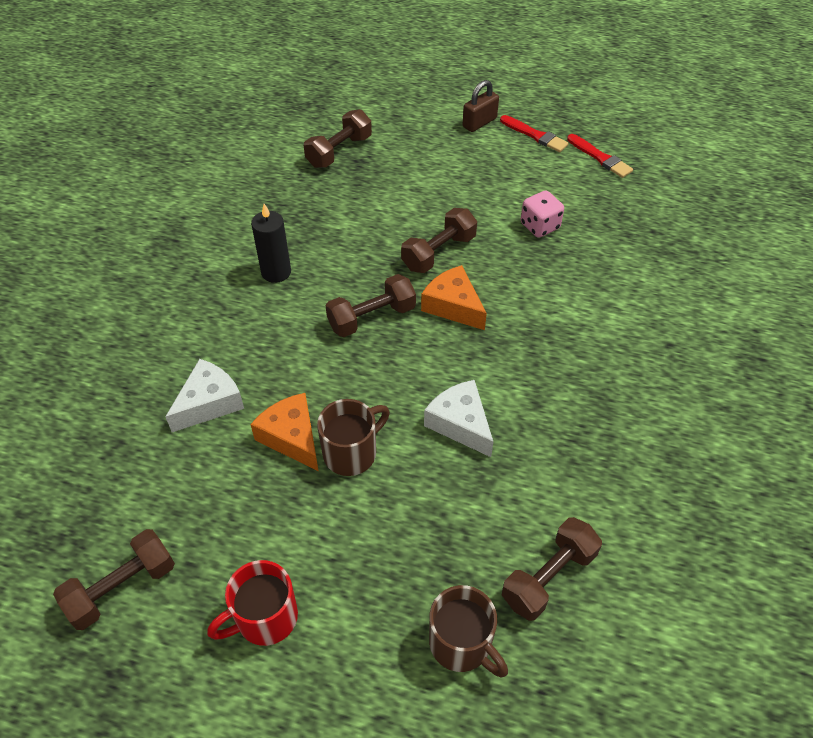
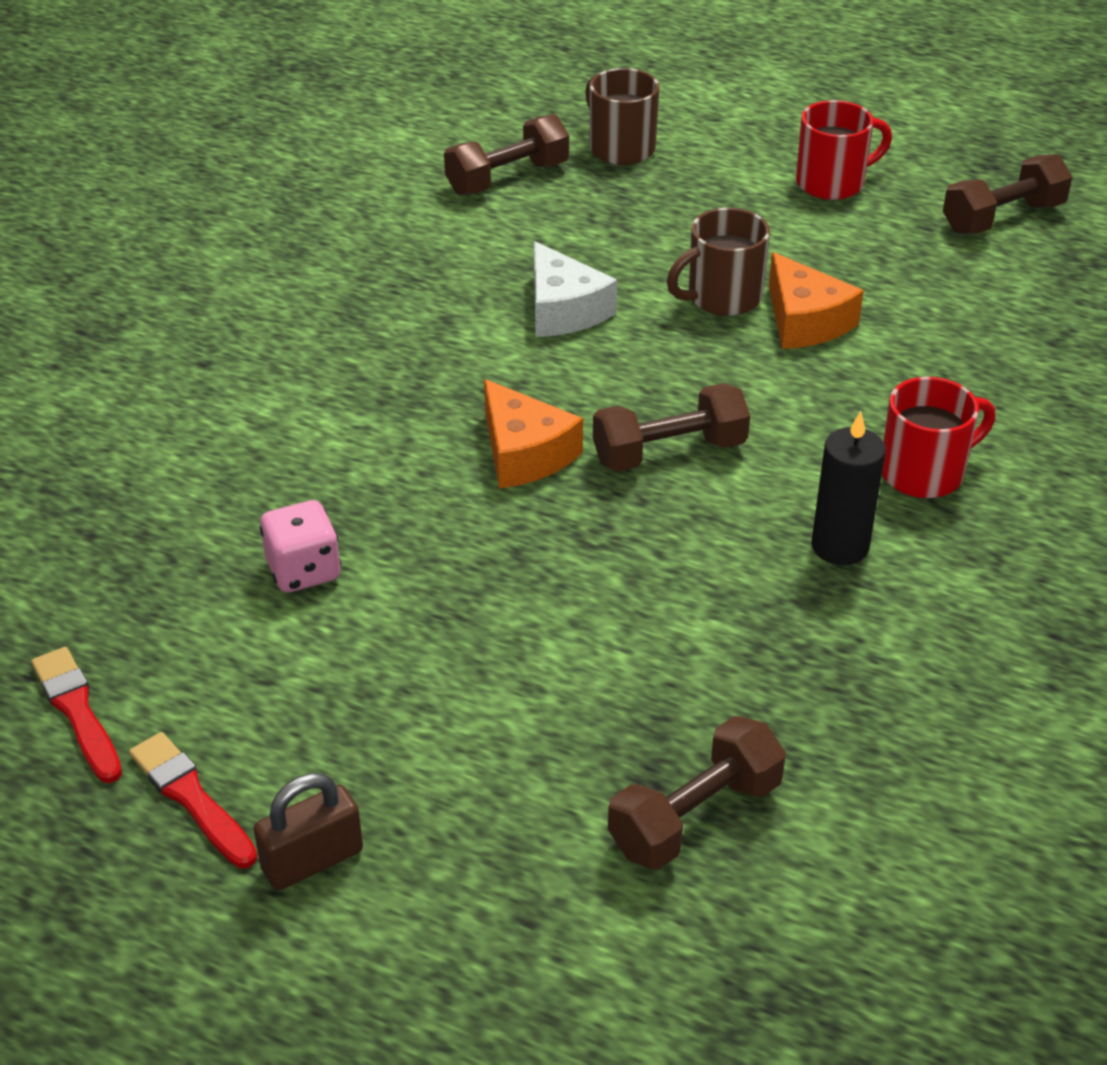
camera: 170 degrees left, 10 degrees down
white cheese [165,359,244,432] -> none
brown dumbbell [401,208,477,273] -> none
none -> red mug [882,377,995,498]

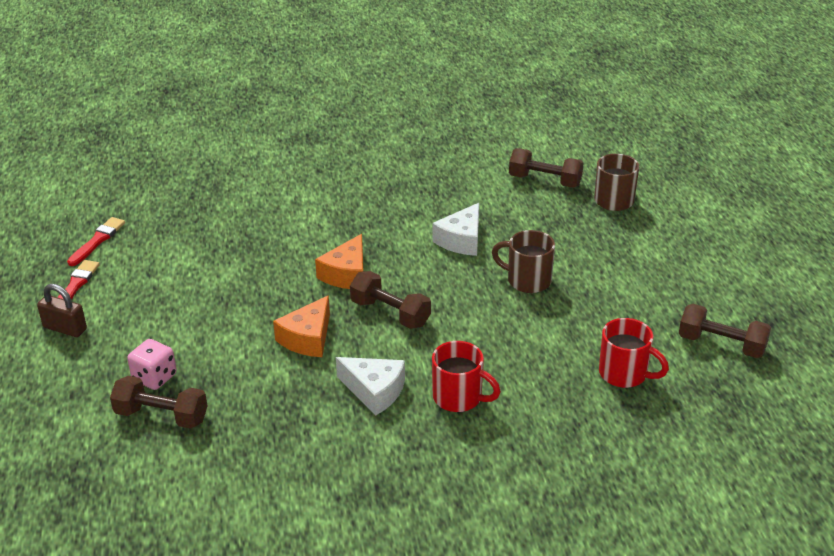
camera: 55 degrees right, 5 degrees down
pink dice [260,500,341,592] -> pink dice moved to [127,339,177,390]
orange cheese [769,252,864,349] -> orange cheese moved to [273,295,330,357]
red mug [796,100,892,200] -> red mug moved to [599,318,669,388]
black candle [811,411,886,565] -> white cheese [336,357,405,415]

